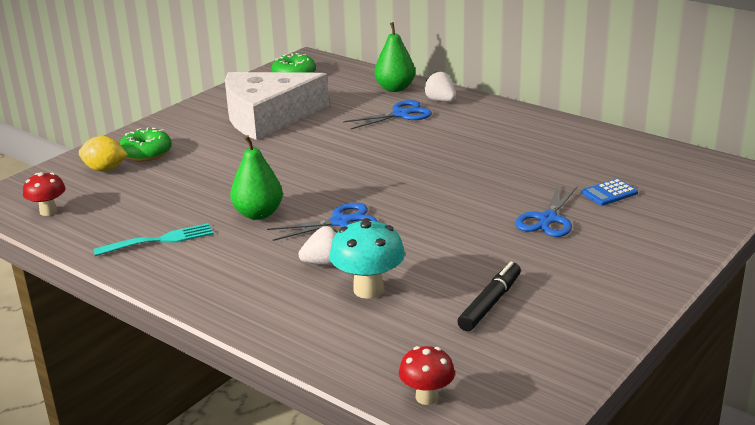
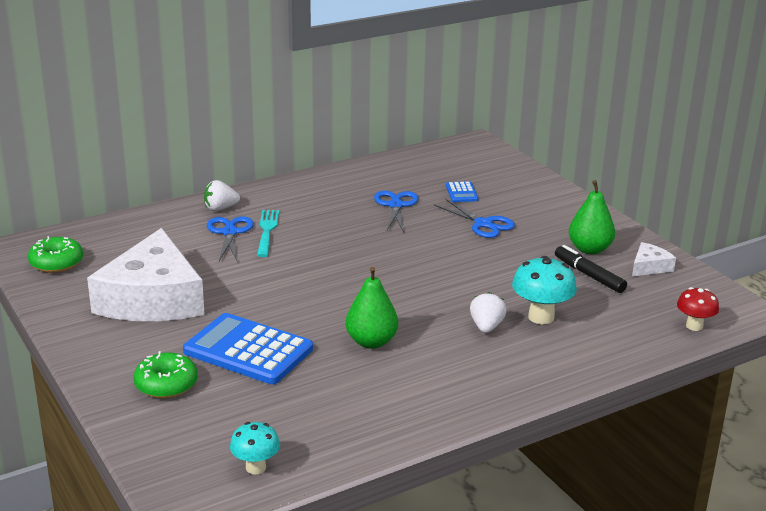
camera: 70 degrees left, 0 degrees up
red mushroom [23,172,65,216] -> turquoise mushroom [230,422,280,474]
yellow lemon [79,136,128,171] -> none
turquoise fork [93,223,214,256] -> turquoise fork moved to [257,210,279,257]
blue scissors [267,203,378,241] -> blue scissors moved to [374,191,418,232]
green pear [374,22,415,92] -> green pear moved to [569,180,615,254]
none -> blue calculator [183,313,313,384]
none -> white cheese [632,242,676,277]

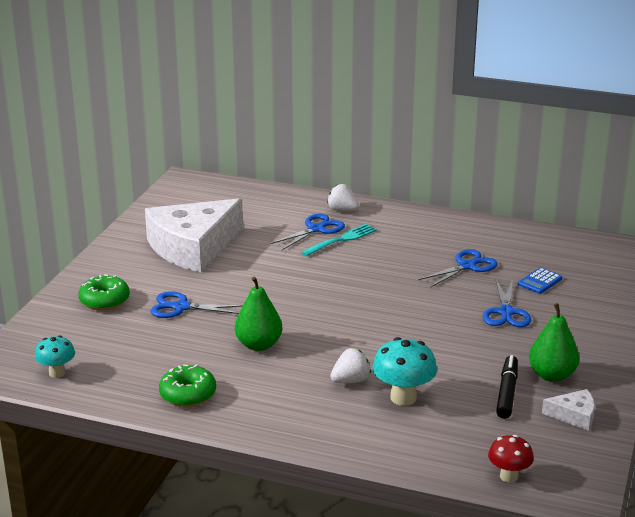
camera: 50 degrees right, 0 degrees up
green donut [28,236,83,273] -> green donut moved to [159,364,216,407]
blue calculator [183,313,313,384] -> blue scissors [150,291,243,318]

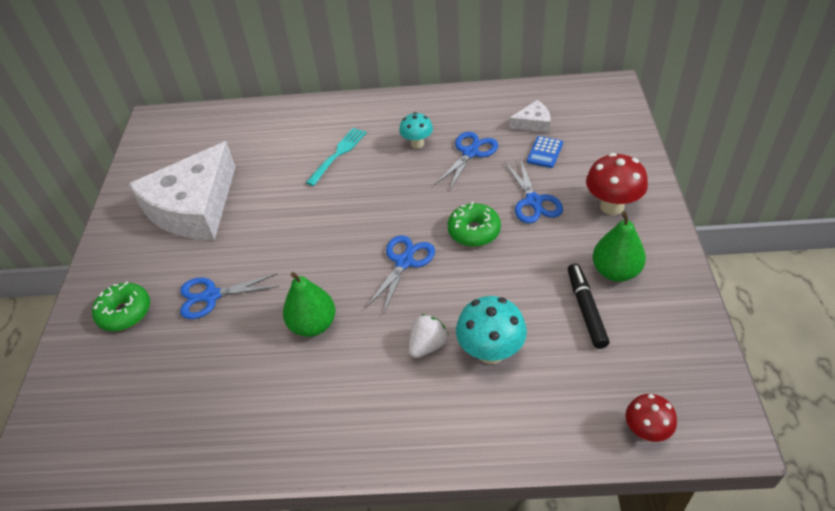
camera: 15 degrees left, 20 degrees up
turquoise mushroom [35,335,75,378] -> turquoise mushroom moved to [399,112,433,149]
green donut [159,364,216,407] -> green donut moved to [447,202,501,247]
blue scissors [271,214,345,250] -> blue scissors moved to [366,235,435,315]
white strawberry [327,184,359,211] -> none
white cheese [542,389,595,431] -> white cheese moved to [509,100,551,133]
none -> red mushroom [586,153,648,215]

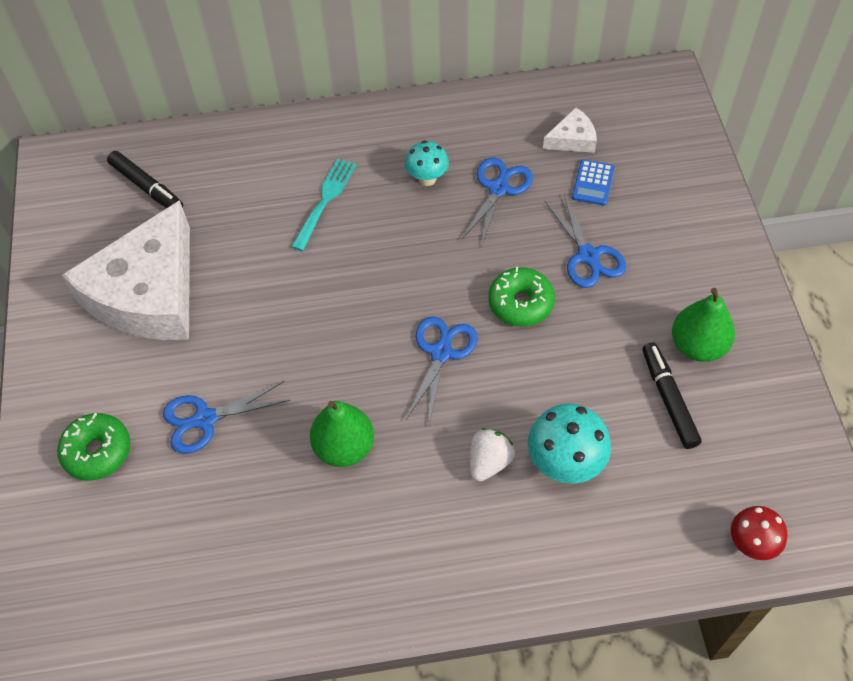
camera: 10 degrees left, 10 degrees up
red mushroom [586,153,648,215] -> none
none -> black marker [107,151,183,208]

